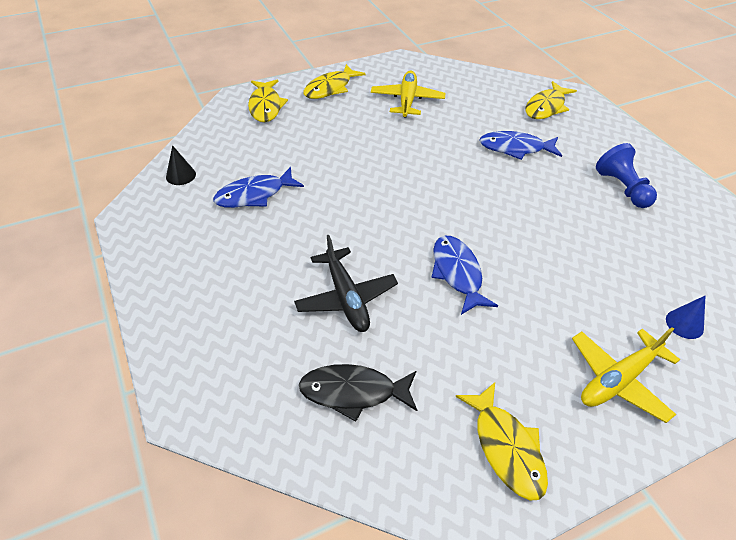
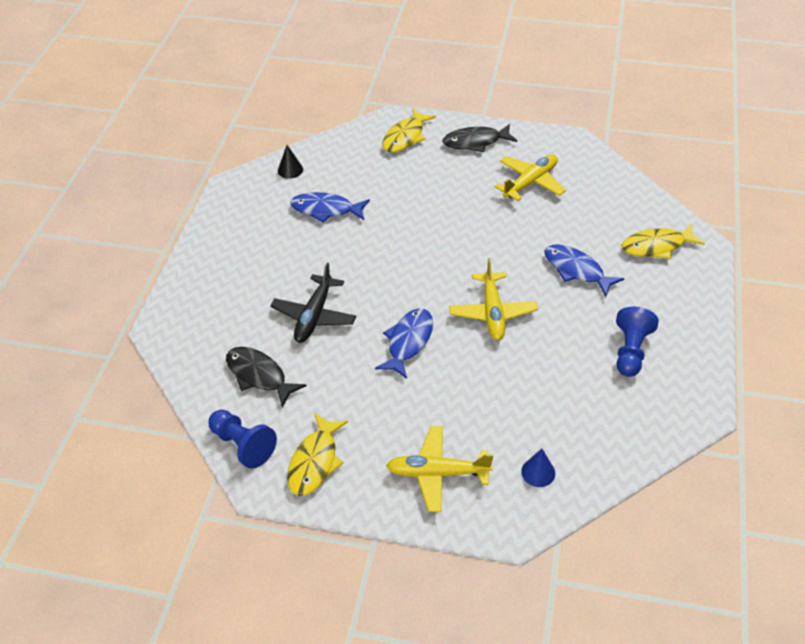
camera: 40 degrees right, 0 degrees up
yellow fish [304,64,366,99] -> black fish [442,124,517,152]
none -> blue pawn [209,410,277,469]
none -> yellow plane [449,258,538,340]

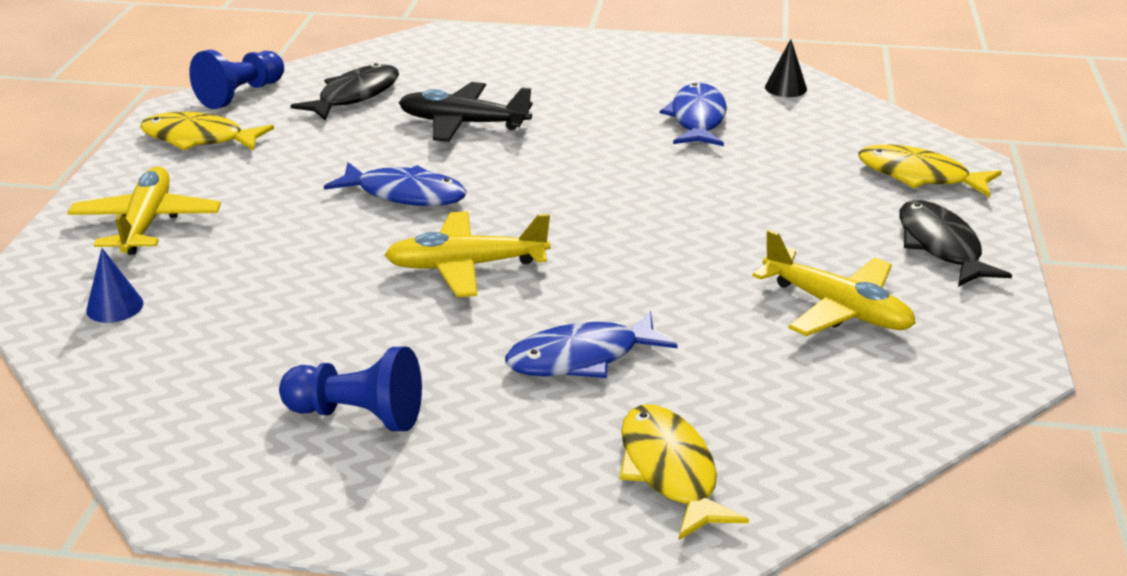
camera: 85 degrees right, 15 degrees down
blue fish [544,244,624,297] -> blue fish turned 150 degrees counterclockwise [505,311,678,378]

